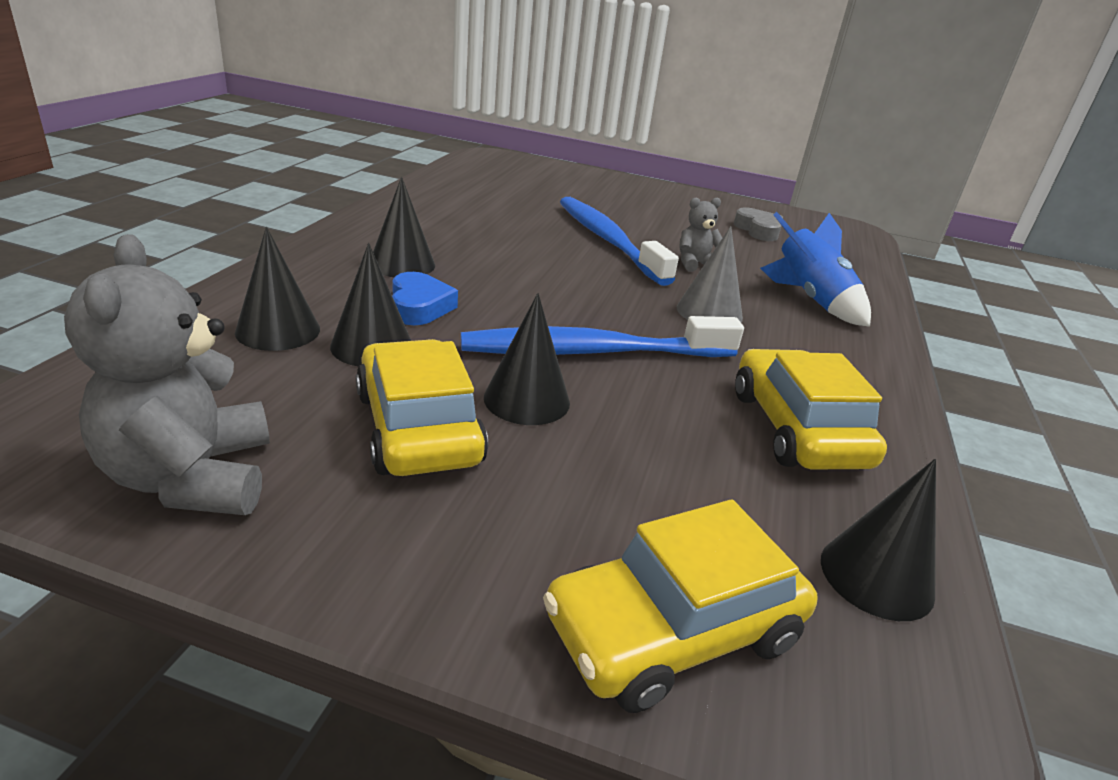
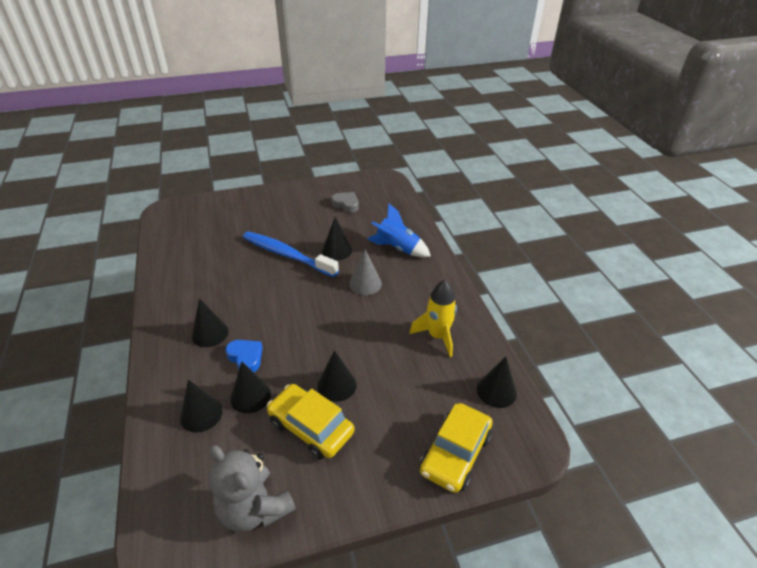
camera: 30 degrees left, 10 degrees up
blue toothbrush [461,316,744,357] -> none
grey teddy bear [679,198,722,272] -> black cone [322,217,352,260]
yellow car [735,349,887,469] -> yellow rocket [409,280,457,357]

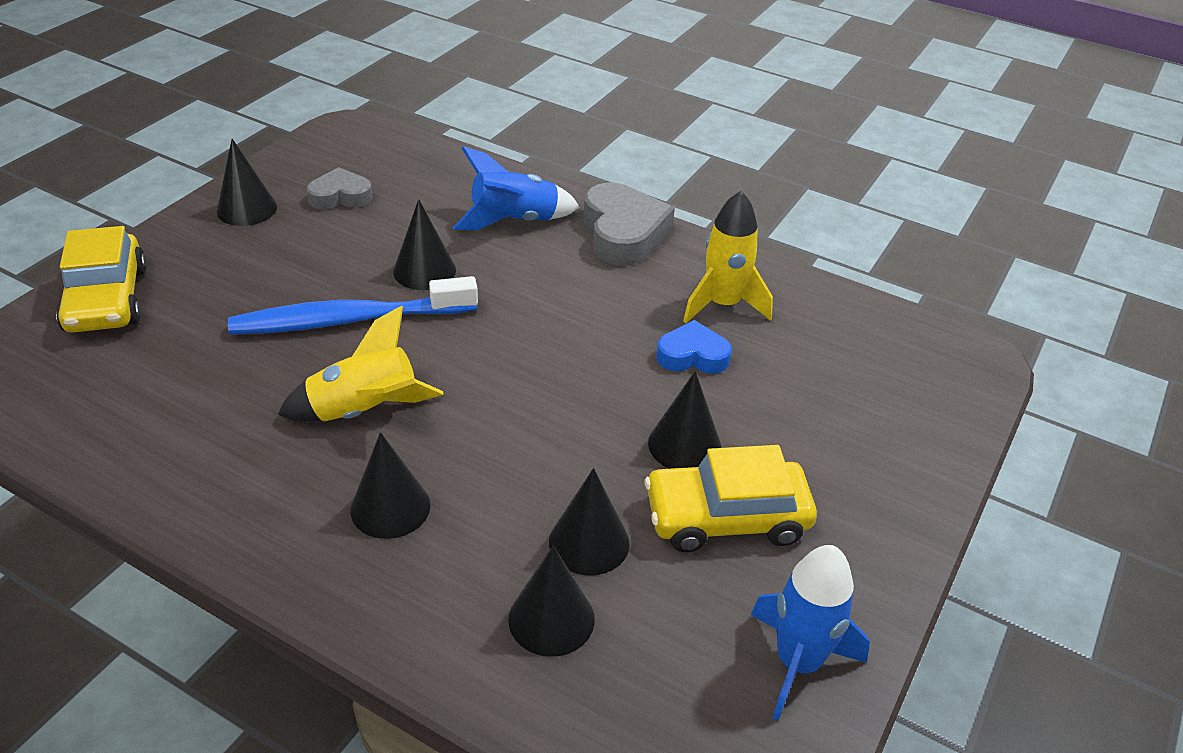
camera: 45 degrees left, 0 degrees up
grey teddy bear [209,445,296,532] -> blue rocket [751,545,870,721]
blue heart [226,340,263,372] -> blue heart moved to [656,320,732,374]
grey cone [349,249,382,295] -> none
yellow car [420,403,493,493] -> yellow car moved to [56,226,147,333]
black cone [477,357,517,408] -> black cone moved to [217,139,277,226]
none -> yellow rocket [277,306,444,422]
none -> grey heart [584,182,675,266]

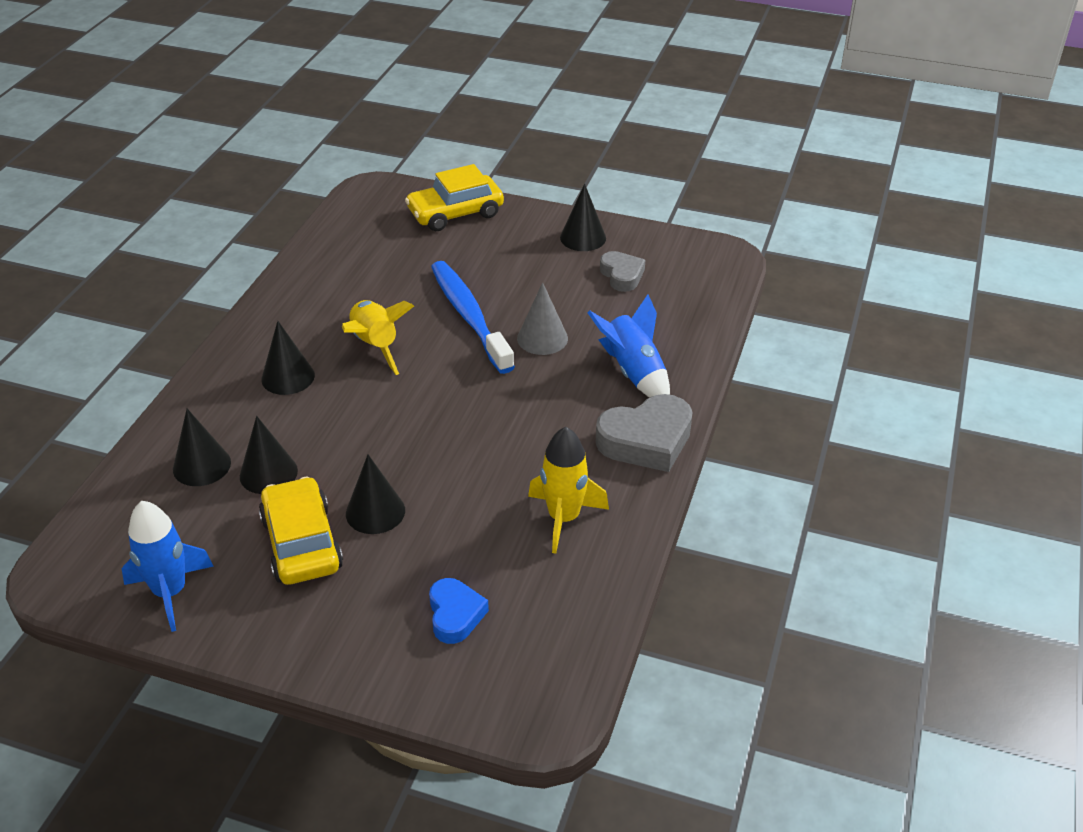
camera: 80 degrees right, 0 degrees up
black cone [393,199,456,290] -> grey cone [517,282,568,355]
blue heart [656,320,732,374] -> blue heart moved to [429,578,489,644]

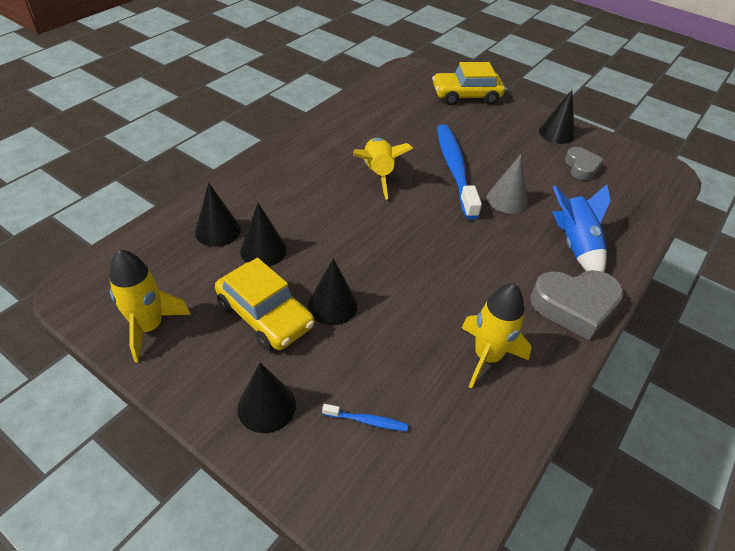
camera: 15 degrees right, 5 degrees up
blue rocket [122,501,214,632] -> yellow rocket [109,249,191,362]
yellow car [259,477,343,585] -> yellow car turned 135 degrees clockwise [215,258,314,351]
black cone [261,321,315,395] -> black cone moved to [237,363,296,433]
blue heart [429,578,489,644] -> blue toothbrush [322,404,408,431]

